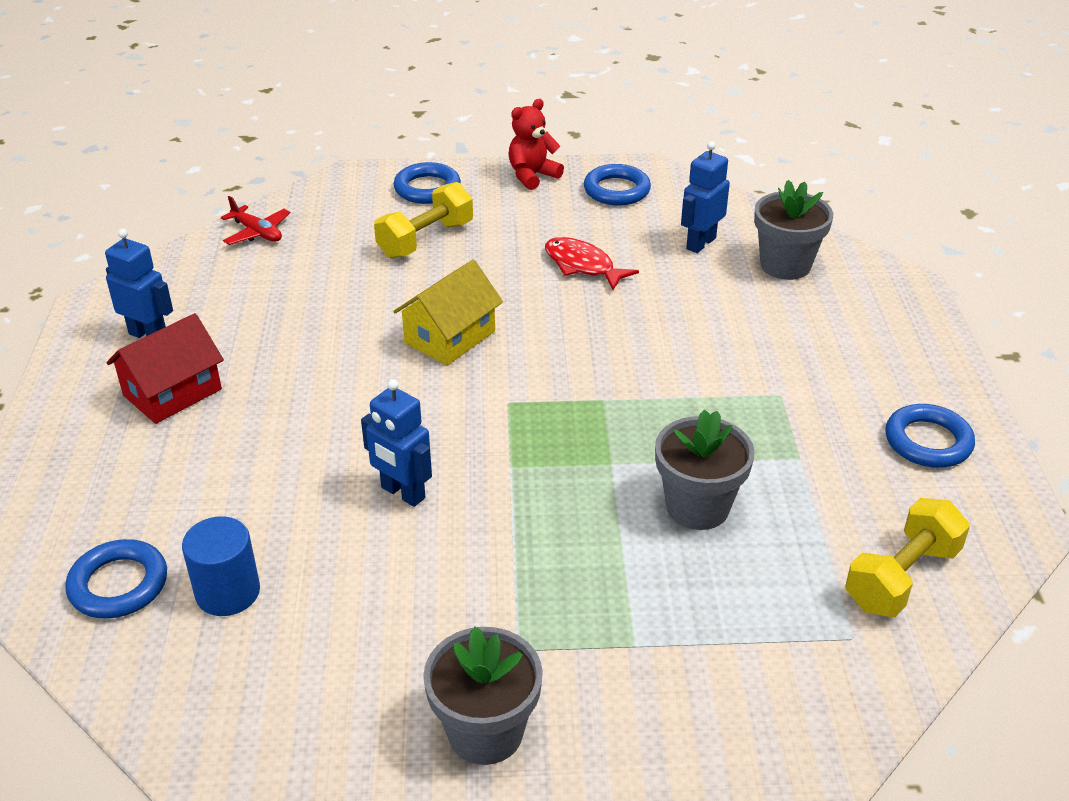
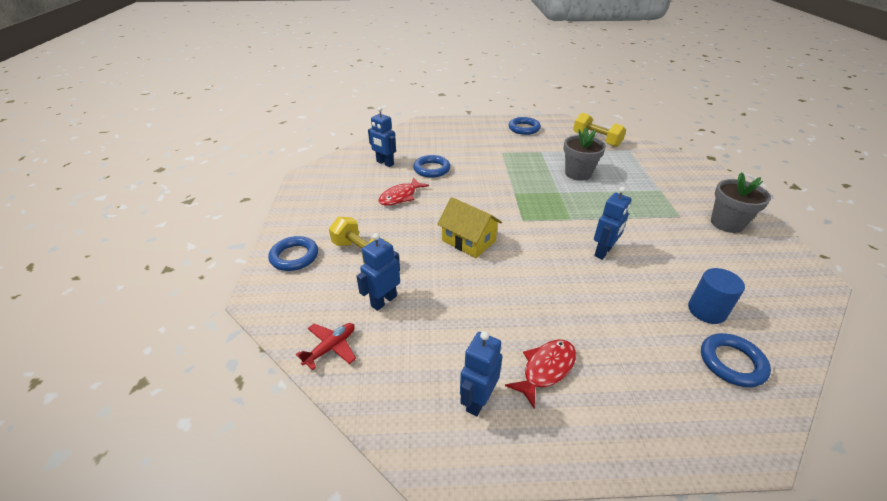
camera: 90 degrees left, 0 degrees up
red house [106,313,224,424] -> red fish [505,340,576,409]
red teddy bear [508,99,564,190] -> none
blue ring [584,164,651,206] -> blue ring moved to [413,155,450,178]
grey flower pot [754,180,833,280] -> none
none -> blue robot [356,233,400,311]

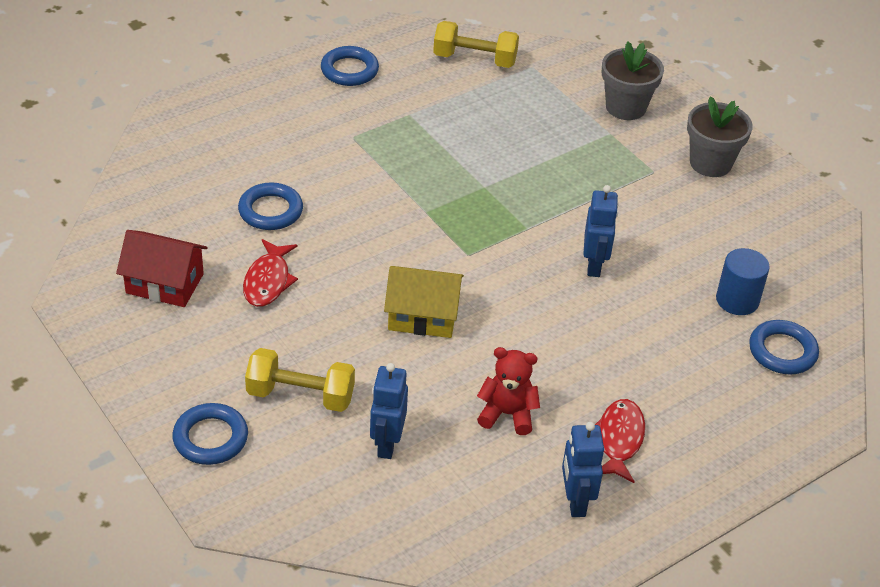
camera: 35 degrees left, 5 degrees up
red plane [296,323,356,370] -> none
blue robot [368,107,396,167] -> none
grey flower pot [564,127,606,181] -> grey flower pot moved to [602,42,664,120]
none -> red house [116,230,208,307]
none -> red teddy bear [477,347,540,435]

